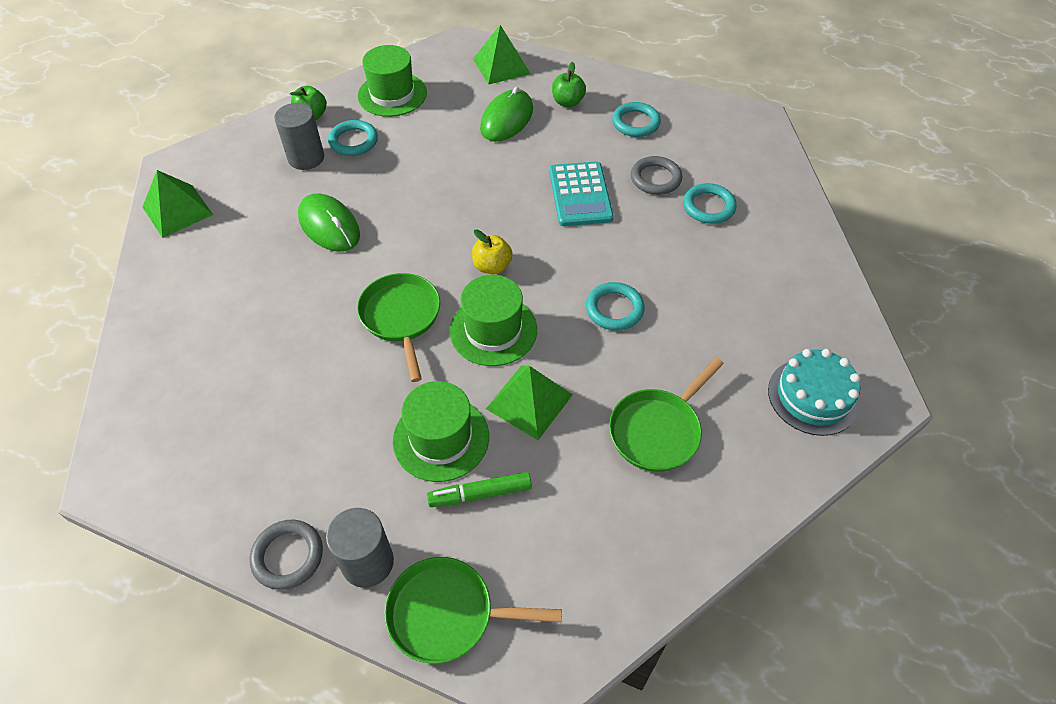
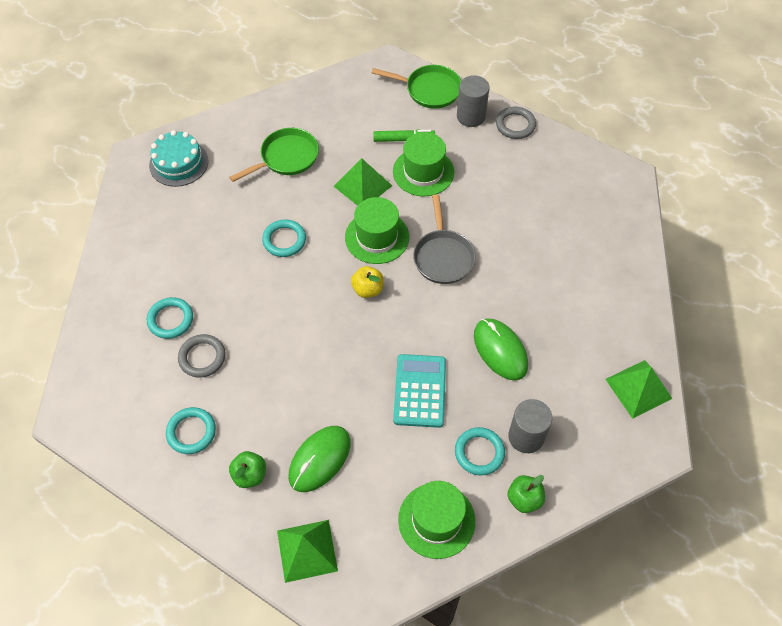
camera: 170 degrees left, 5 degrees up
green pan [357,273,440,382] -> grey pan [413,194,476,284]
turquoise calculator [549,161,614,226] -> turquoise calculator moved to [393,354,446,428]

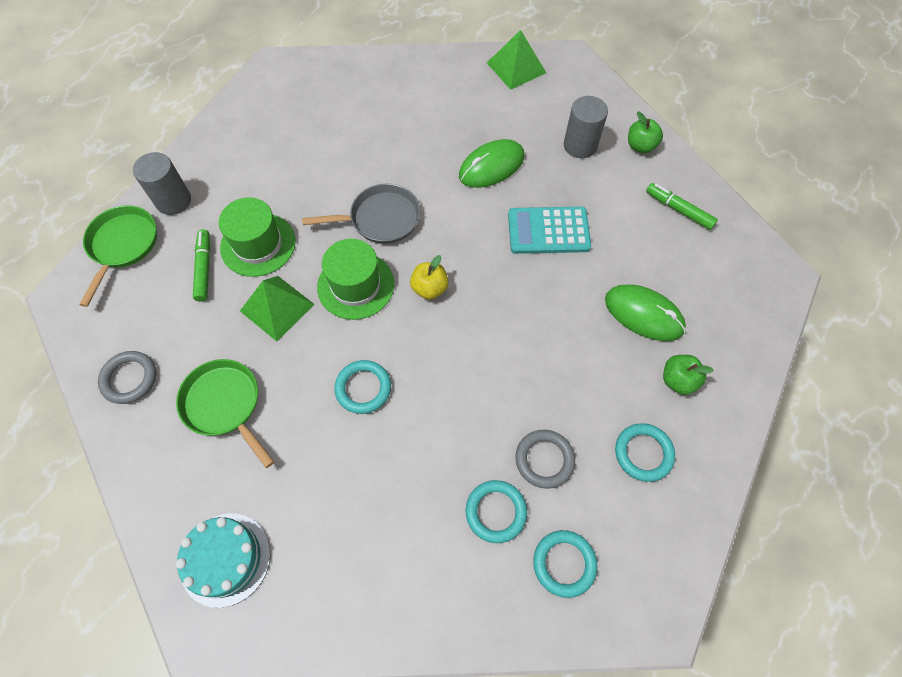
camera: 95 degrees left, 5 degrees up
green pyramid [277,520,338,583] -> none
green hat [398,481,475,559] -> green marker [646,183,718,230]
turquoise ring [455,427,505,475] -> turquoise ring moved to [533,530,597,598]
grey ring [496,107,536,139] -> grey ring moved to [98,351,156,404]

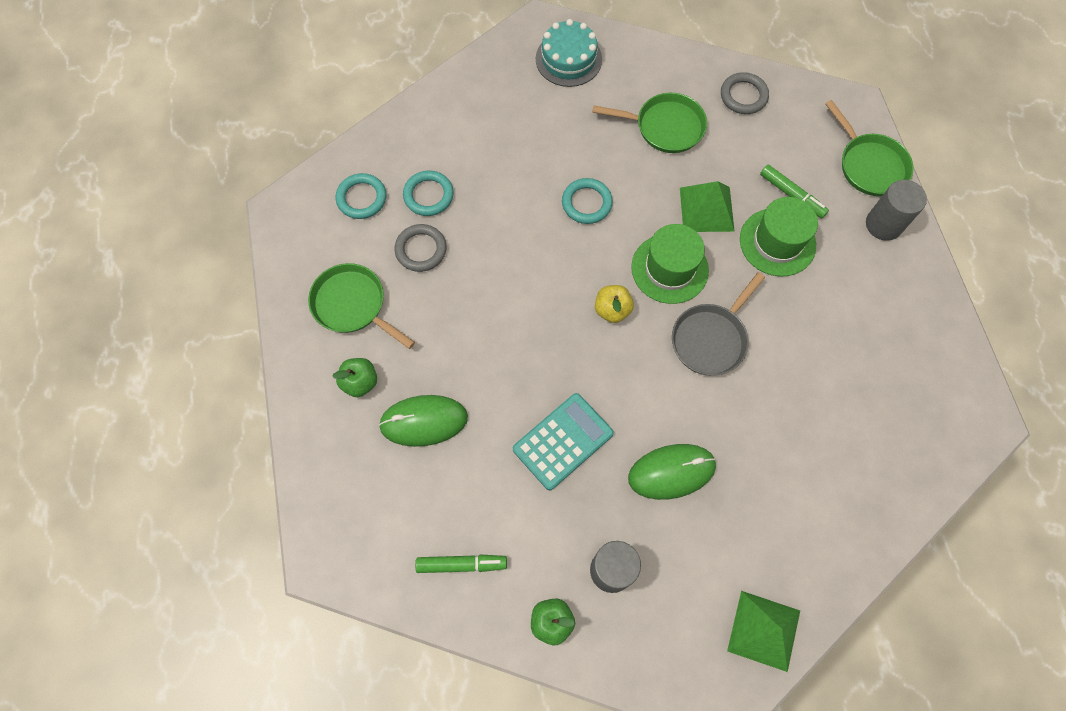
camera: 140 degrees right, 5 degrees up
green mouse [459,139,524,188] -> green mouse turned 60 degrees clockwise [628,444,716,500]
turquoise ring [615,423,675,482] -> green pan [308,263,415,349]

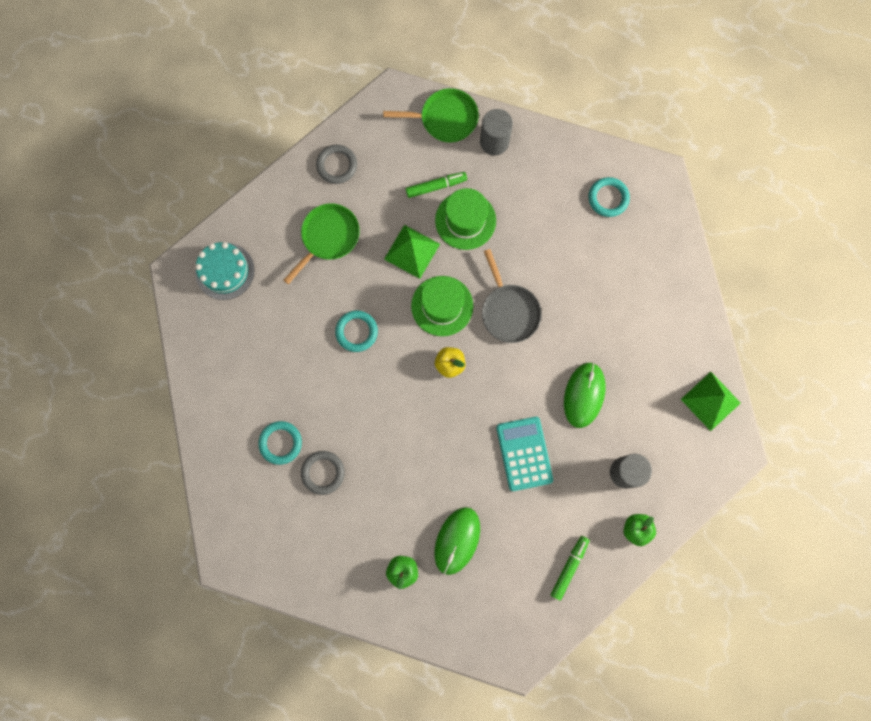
camera: 60 degrees left, 10 degrees up
green pan [308,263,415,349] -> none
turquoise ring [336,173,386,219] -> turquoise ring moved to [589,177,630,217]

